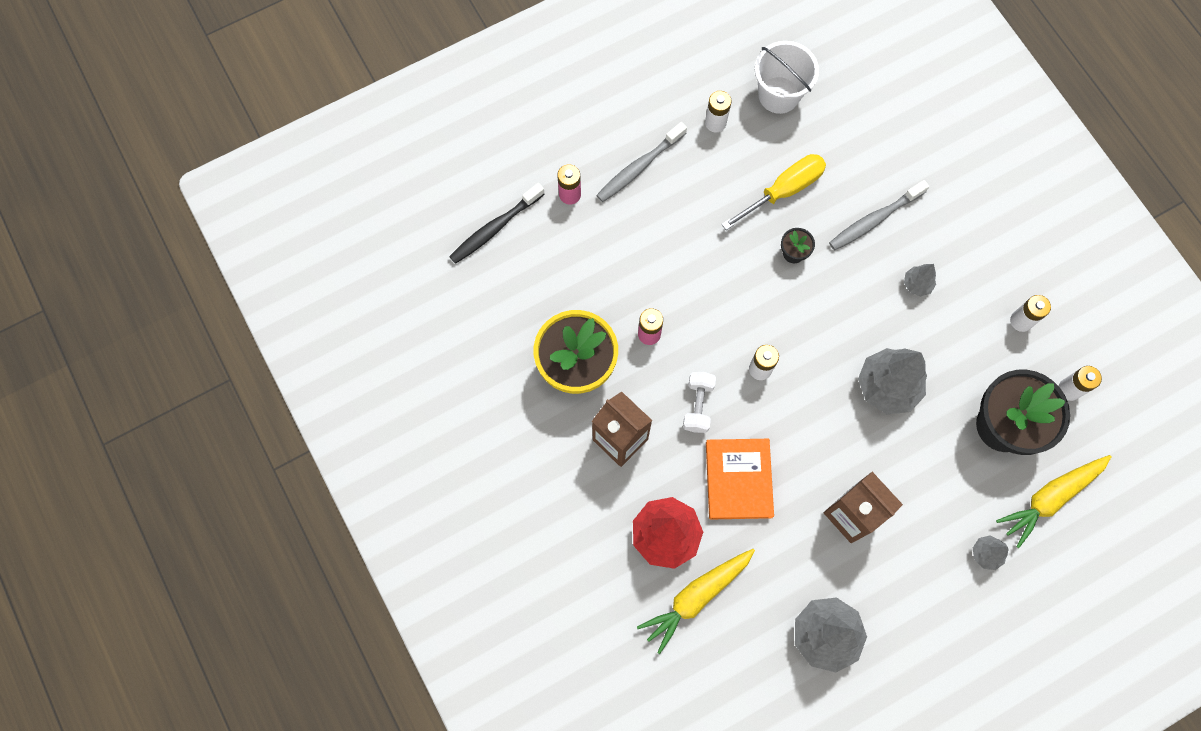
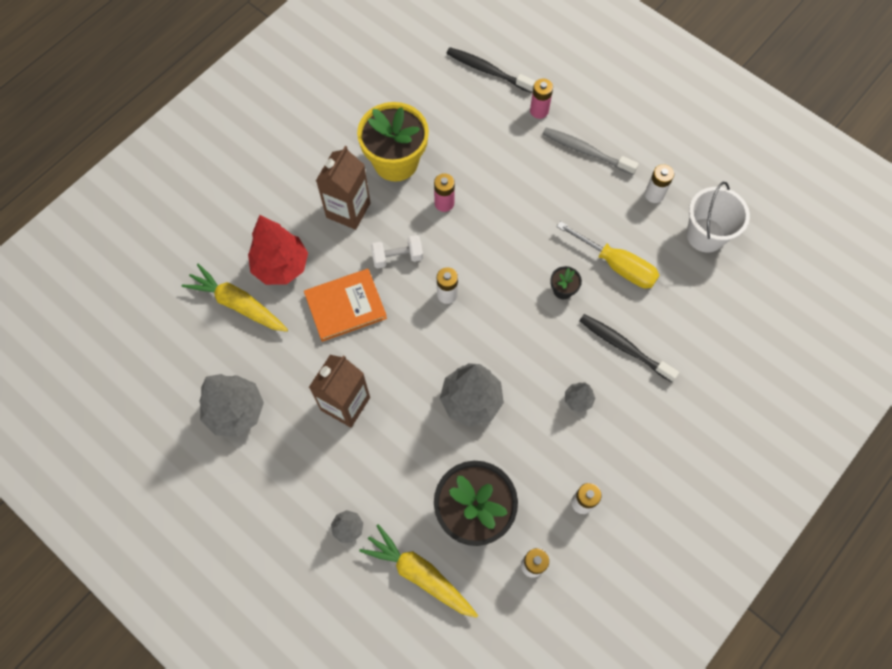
camera: 70 degrees right, 5 degrees down
grey toothbrush [829,180,929,250] -> black toothbrush [580,314,679,382]

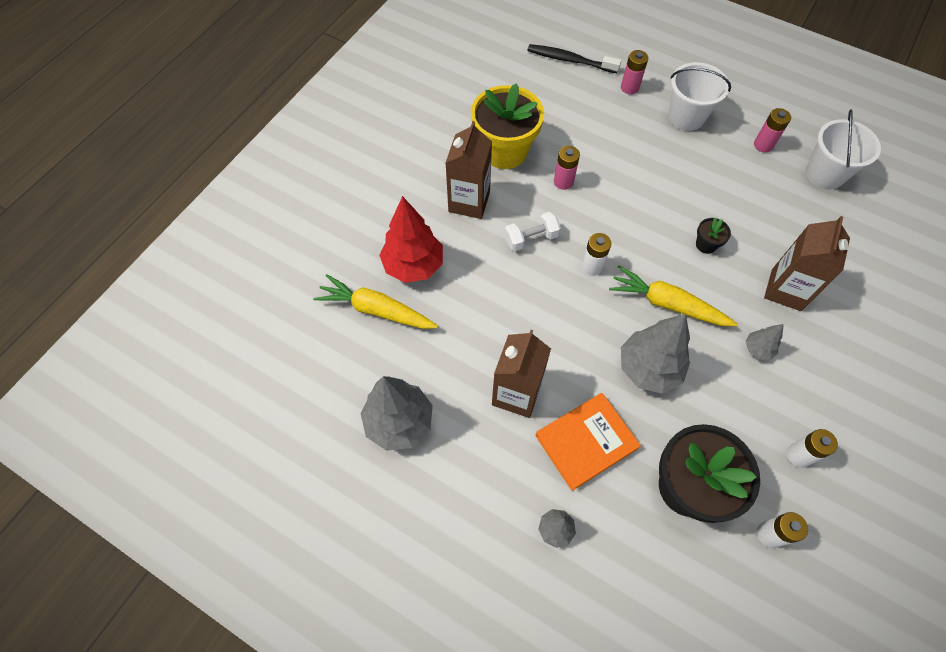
camera: 10 degrees left, 5 degrees down
orange book [304,269,387,342] -> orange book moved to [535,393,641,491]
yellow carrot [359,524,478,618] -> yellow carrot moved to [609,265,738,326]
grey toothbrush [543,127,639,175] -> white bucket [668,62,731,131]
yellow screwdriver [556,221,660,288] -> none
black toothbrush [580,314,679,382] -> brown carton [764,216,850,311]
white battery [645,164,674,203] -> pink battery [754,108,791,153]

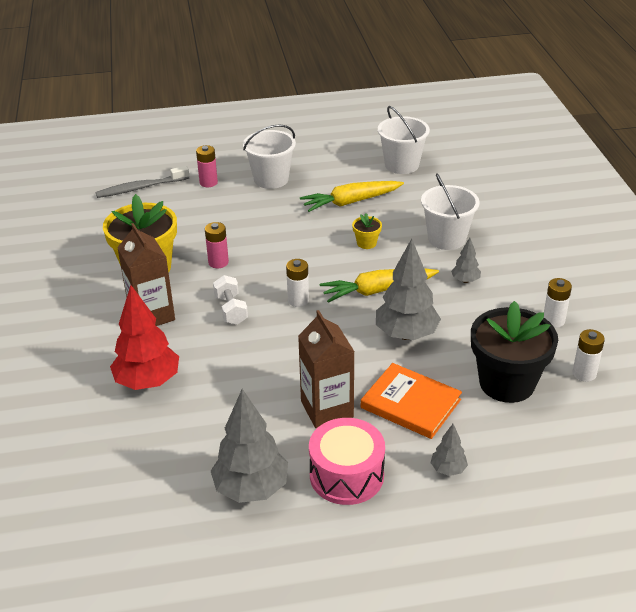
camera: 40 degrees left, 25 degrees down
yellow carrot [313,274,438,329] -> yellow carrot moved to [300,181,404,212]
white dumbbell [505,212,561,251] -> white dumbbell turned 45 degrees counterclockwise [213,275,248,325]
black toothbrush [527,44,621,73] -> grey toothbrush [95,166,189,198]
orange book [535,393,641,491] -> orange book turned 75 degrees counterclockwise [361,363,462,439]
black flower pot [696,218,731,254] -> yellow flower pot [352,213,382,249]
pink battery [754,108,791,153] -> none
brown carton [764,216,850,311] -> white bucket [421,174,480,250]
none -> pink drum [309,418,385,505]

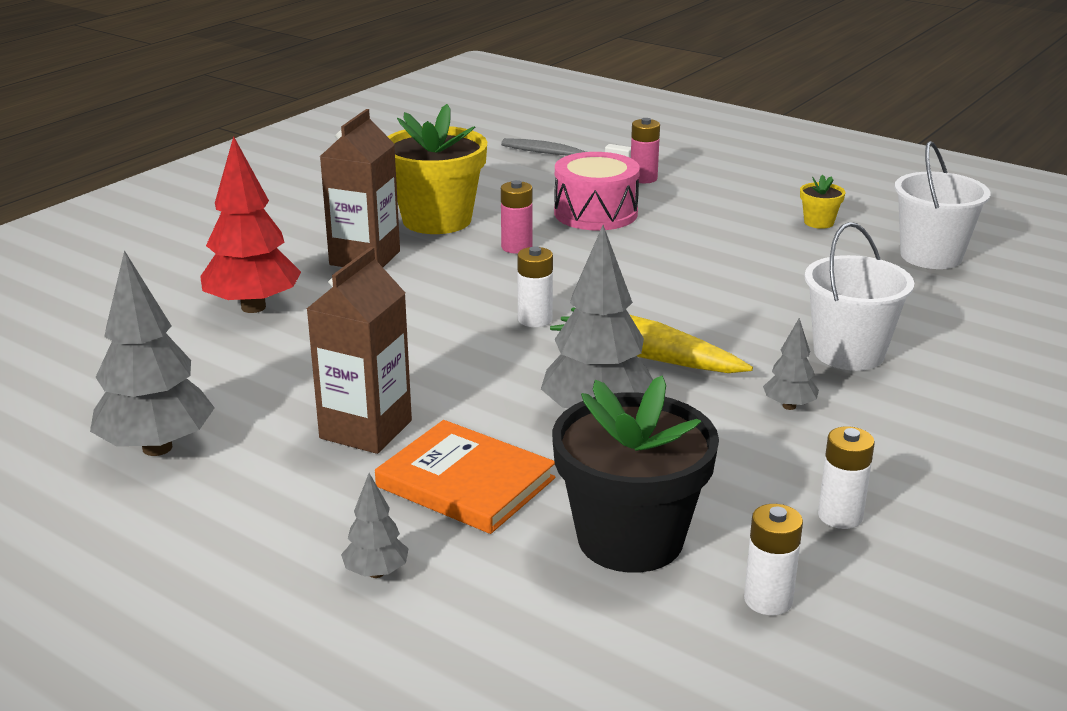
camera: 45 degrees right, 10 degrees down
white dumbbell [213,275,248,325] -> none
white bucket [243,124,296,189] -> none
yellow carrot [300,181,404,212] -> none
pink drum [309,418,385,505] -> pink drum moved to [554,152,640,230]
yellow flower pot [352,213,382,249] -> yellow flower pot moved to [800,175,846,229]
orange book [361,363,462,439] -> orange book turned 45 degrees counterclockwise [375,420,555,534]

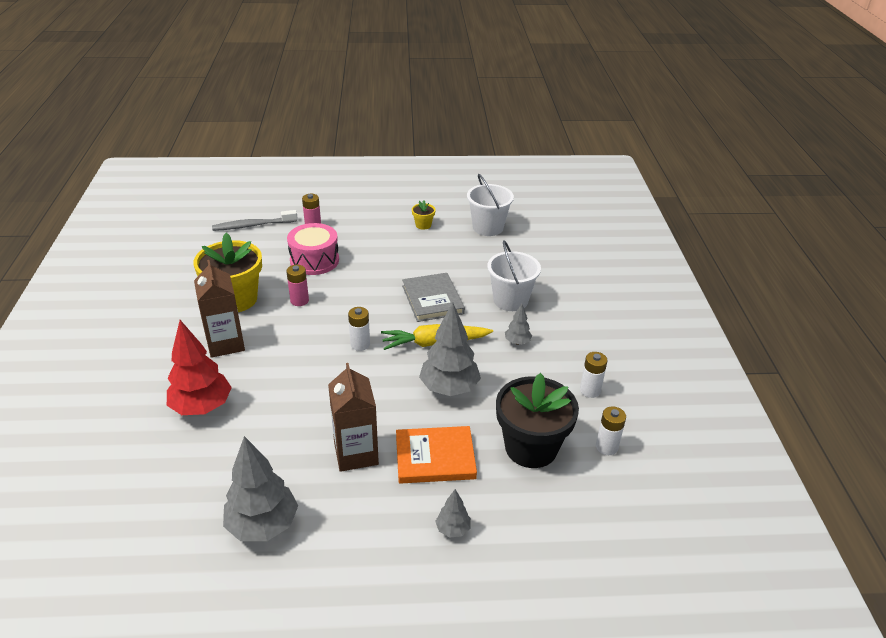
camera: 40 degrees left, 10 degrees up
none -> grey book [402,273,465,322]

